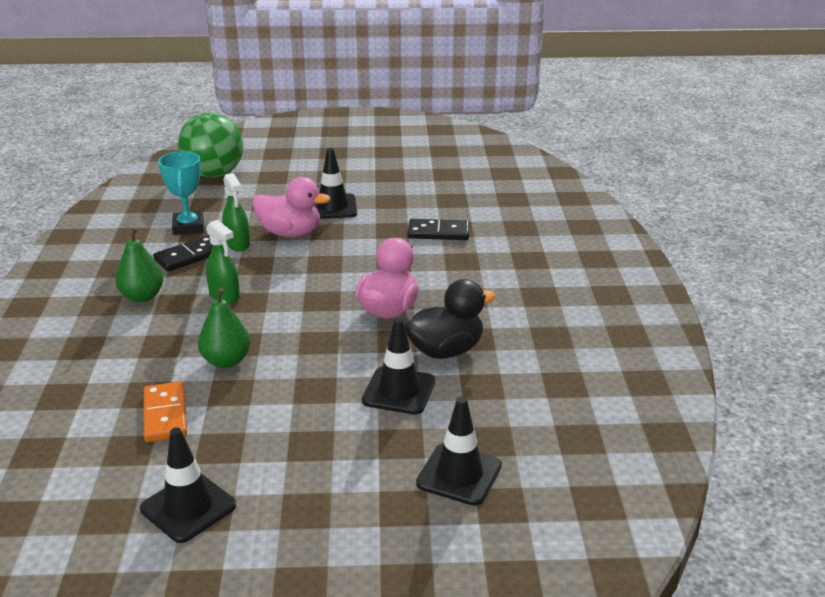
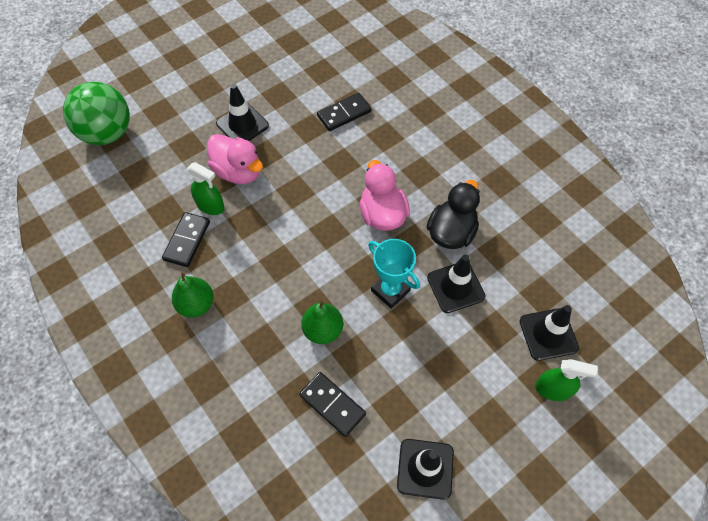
camera: 35 degrees left, 30 degrees up
orange domino [144,381,187,442] -> black domino [299,372,366,437]
turquoise trophy [158,151,203,235] -> turquoise trophy moved to [368,239,420,309]
green spray bottle [206,220,240,304] -> green spray bottle moved to [535,359,598,401]
pink duck [252,177,330,237] -> pink duck turned 60 degrees clockwise [207,134,263,184]

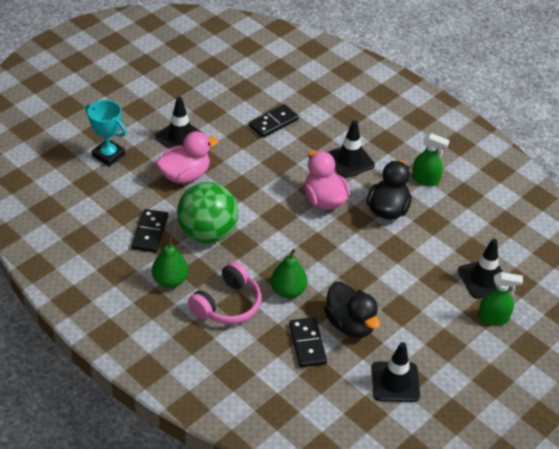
camera: 10 degrees left, 15 degrees down
green ball [63,82,130,145] -> green ball moved to [177,182,238,243]
green spray bottle [187,162,225,215] -> green spray bottle moved to [412,133,450,186]
pink duck [207,134,263,184] -> pink duck turned 60 degrees counterclockwise [156,131,218,183]
black domino [299,372,366,437] -> black domino turned 45 degrees clockwise [289,317,327,367]
turquoise trophy [368,239,420,309] -> turquoise trophy moved to [85,100,126,167]
black traffic cone [427,255,485,313] -> black traffic cone moved to [327,120,375,178]
none -> pink headphones [188,261,261,324]
none -> black duck [324,282,380,338]

